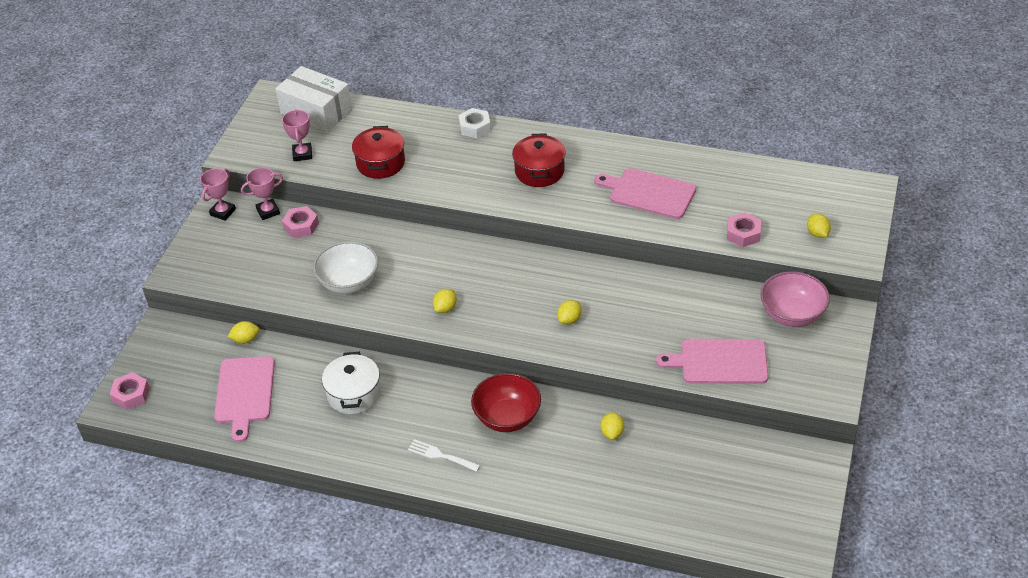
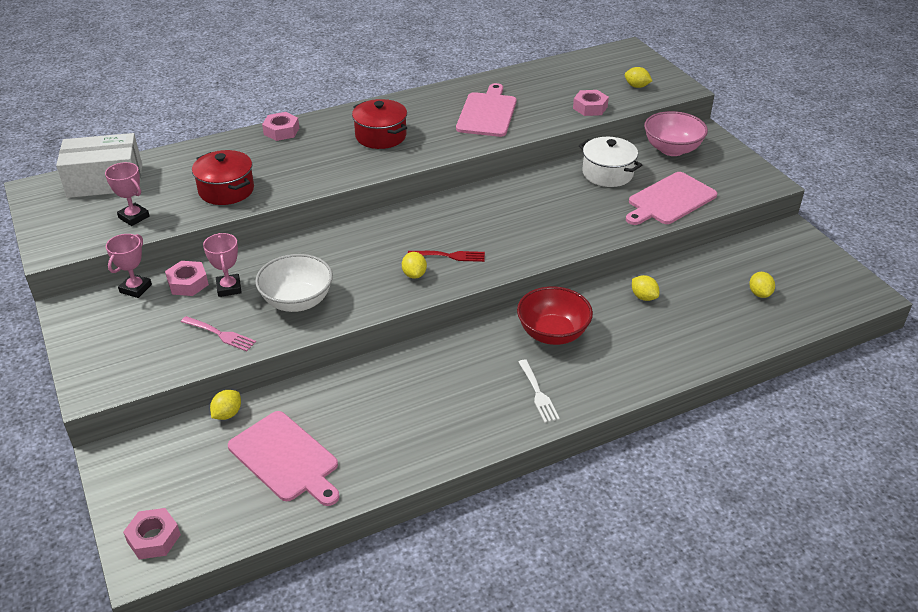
camera: 45 degrees left, 5 degrees down
pink trophy [200,168,236,221] -> pink trophy moved to [203,233,242,297]
white pot [322,352,381,414] -> white pot moved to [579,137,642,187]
white fork [408,439,480,472] -> white fork turned 90 degrees counterclockwise [518,359,560,423]
white nut [458,108,491,138] -> pink nut [262,112,299,141]
yellow lemon [557,300,582,324] -> yellow lemon moved to [749,272,775,298]
pink cutting board [594,168,696,219] -> pink cutting board turned 120 degrees clockwise [456,83,516,137]
none -> pink fork [181,316,256,352]
none -> red fork [408,251,485,262]

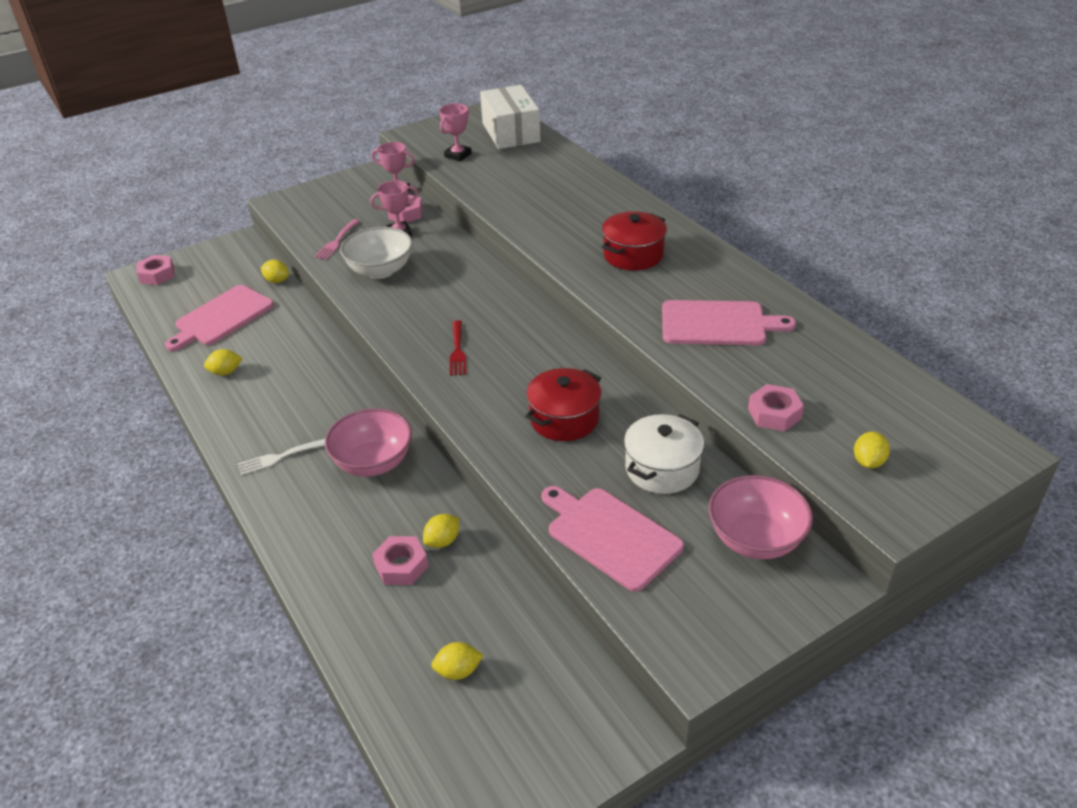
camera: 85 degrees right, 0 degrees up
red pot [192,150,254,205] -> red pot moved to [525,368,601,441]
pink nut [262,112,299,141] -> pink nut moved to [372,536,428,585]
yellow lemon [402,252,427,279] -> yellow lemon moved to [204,349,242,375]
red bowl [517,286,593,345] -> pink bowl [325,408,412,477]

